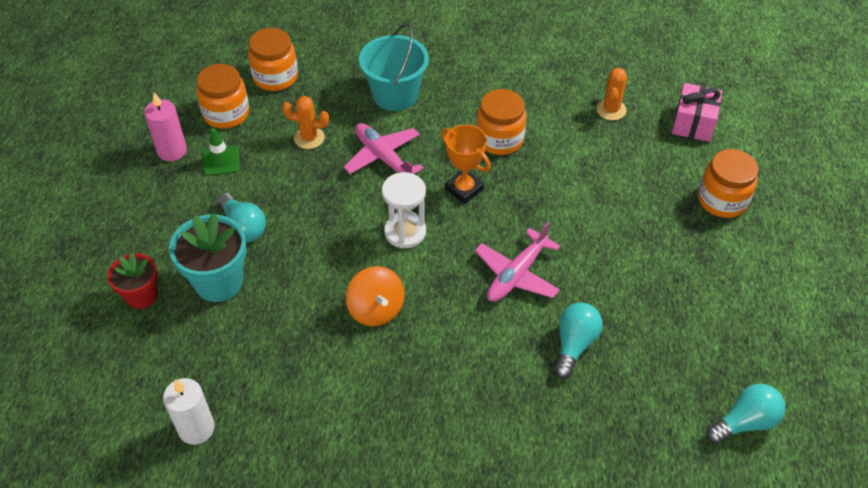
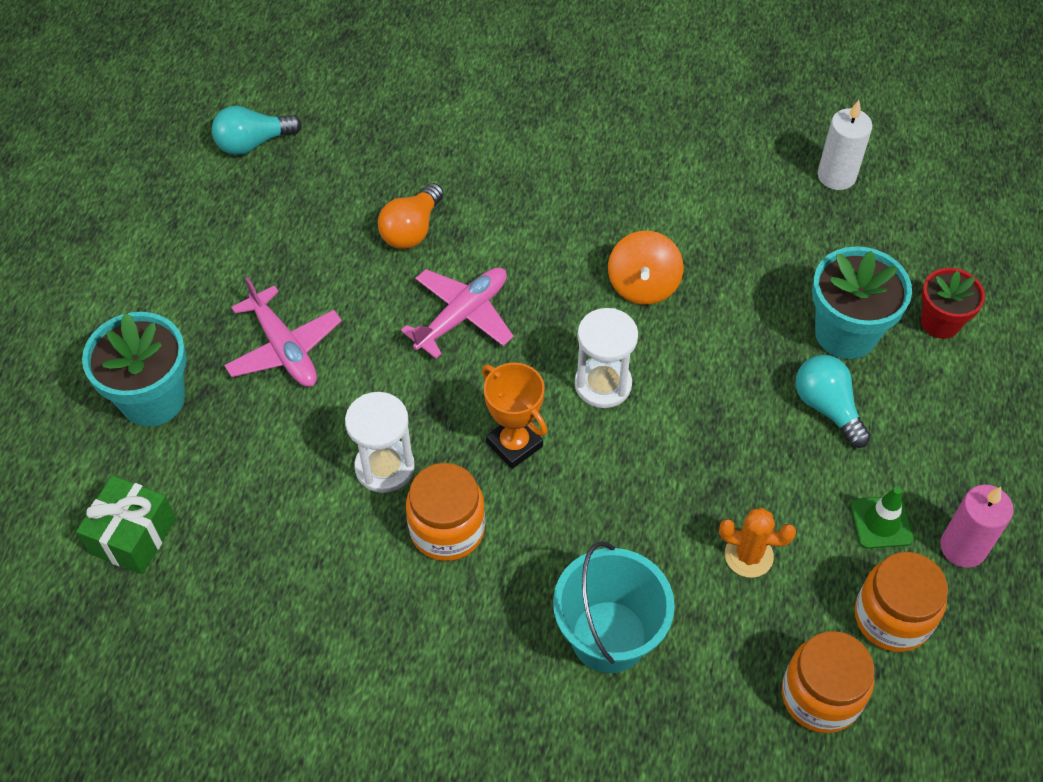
camera: 175 degrees left, 5 degrees up
pink plane [344,123,424,174] -> pink plane moved to [224,277,342,387]
orange spinning top [346,266,404,326] -> orange spinning top turned 150 degrees counterclockwise [608,231,683,305]
turquoise light bulb [554,302,602,379] -> orange light bulb [378,183,444,249]
orange cactus [596,68,627,120] -> none
pink gift [672,83,723,142] -> green gift [76,475,176,575]
orange jar [698,149,758,218] -> turquoise flower pot [82,312,186,427]
none -> white hourglass [345,392,415,493]

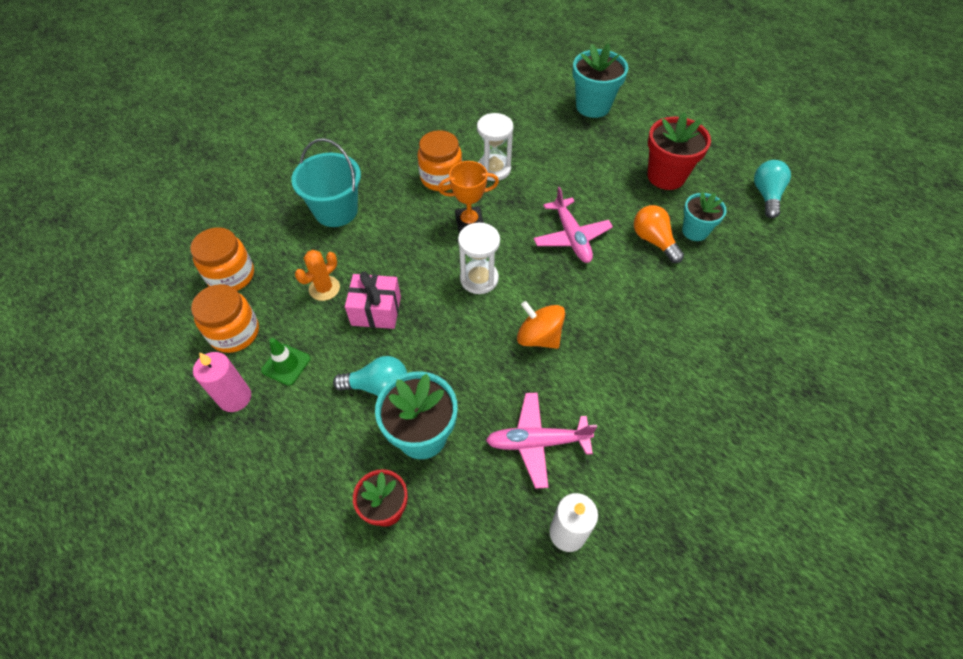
camera: 120 degrees right, 0 degrees up
green gift [76,475,176,575] -> none
pink plane [224,277,342,387] -> pink plane moved to [486,392,597,489]
none -> pink gift [345,272,401,329]
none -> red flower pot [647,112,711,190]
none -> turquoise flower pot [682,192,727,241]

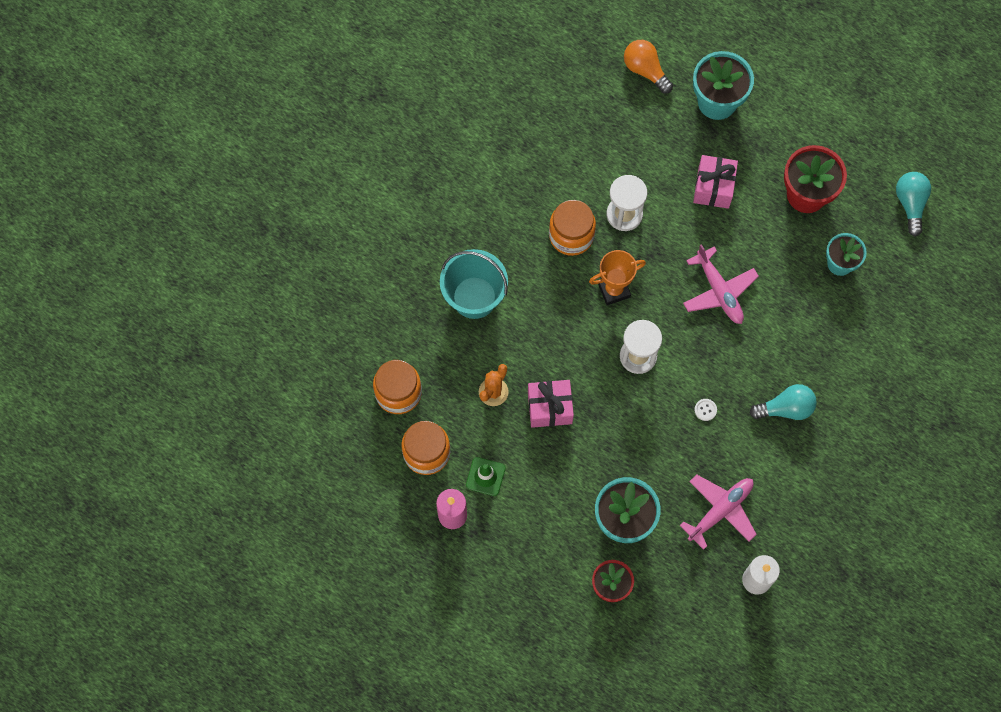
camera: 10 degrees left, 15 degrees up
turquoise light bulb [333,356,407,396] -> turquoise light bulb moved to [749,384,817,420]
pink plane [486,392,597,489] -> pink plane turned 150 degrees clockwise [680,475,757,550]
orange spinning top [517,301,565,349] -> white button [694,399,717,421]
orange light bulb [634,205,684,263] -> orange light bulb moved to [624,40,673,94]
none -> pink gift [693,155,738,209]

